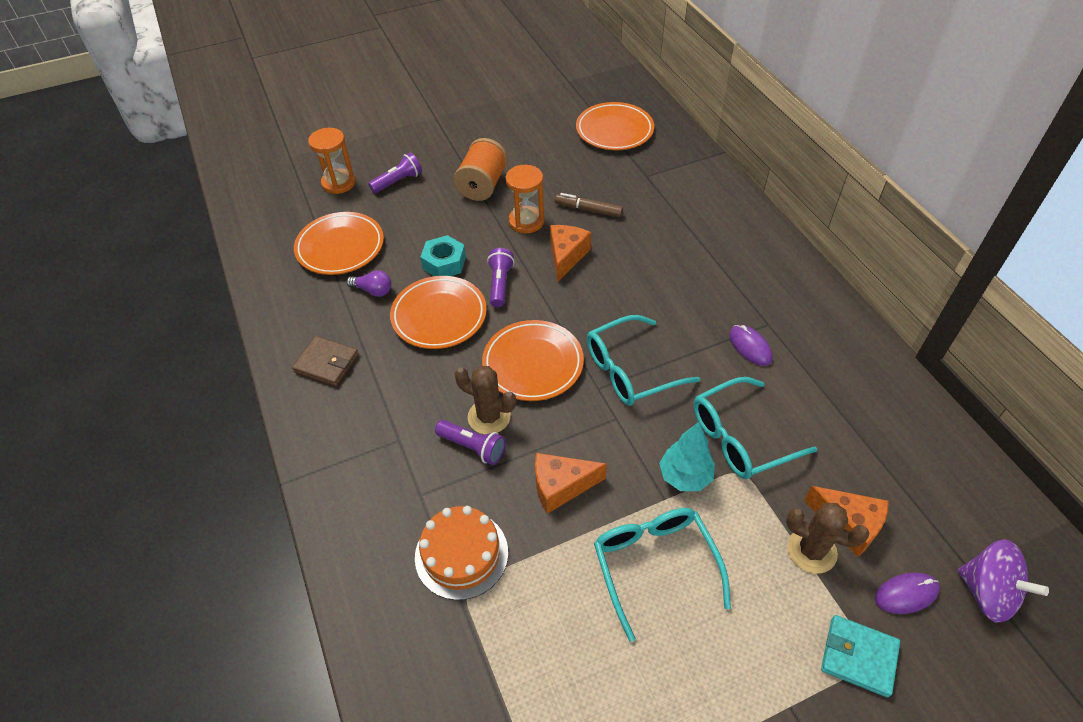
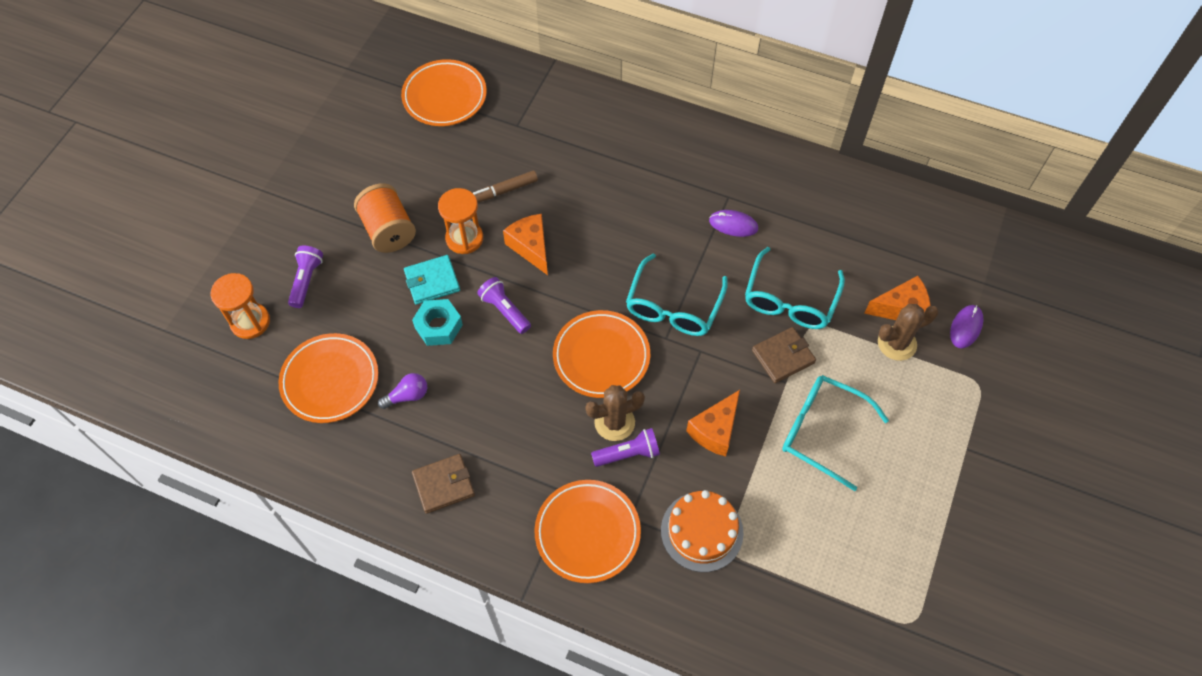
camera: 45 degrees left, 10 degrees up
orange plate [390,276,487,349] -> orange plate moved to [534,480,641,583]
turquoise tree [659,422,715,491] -> brown wallet [752,327,816,383]
turquoise wallet [821,615,900,698] -> turquoise wallet moved to [404,255,460,305]
purple spinning top [957,539,1049,622] -> none

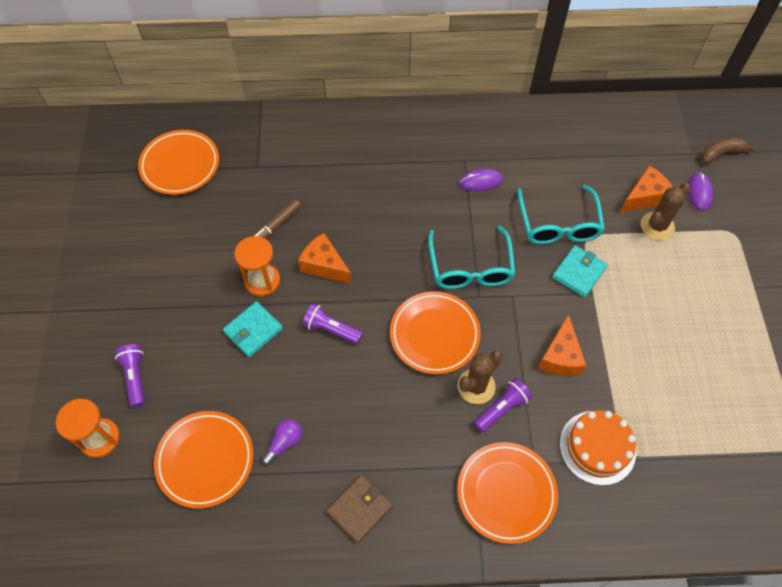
camera: 25 degrees left, 0 degrees up
orange spool [354,183,416,253] -> none
turquoise nut [412,299,463,346] -> none
brown wallet [752,327,816,383] -> turquoise wallet [552,245,608,297]
turquoise glasses [782,375,889,491] -> none
none -> brown banana [701,138,756,163]

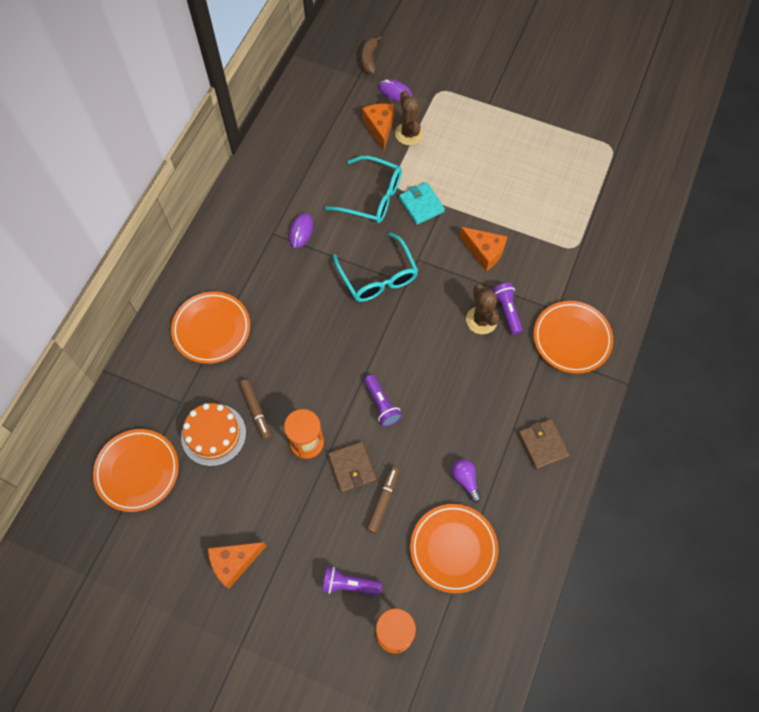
camera: 65 degrees left, 5 degrees up
turquoise wallet [223,301,283,357] -> brown wallet [328,441,376,493]
orange cheese [298,233,352,284] -> orange cheese moved to [208,542,266,589]
purple flashlight [302,303,363,344] -> purple flashlight turned 75 degrees counterclockwise [364,375,402,427]
orange plate [390,291,481,374] -> orange plate moved to [171,292,250,364]
turquoise glasses [428,225,515,289] -> turquoise glasses turned 45 degrees clockwise [333,232,418,302]
orange cake [560,410,636,486] -> orange cake moved to [181,403,246,466]
none -> brown marker [367,466,400,534]

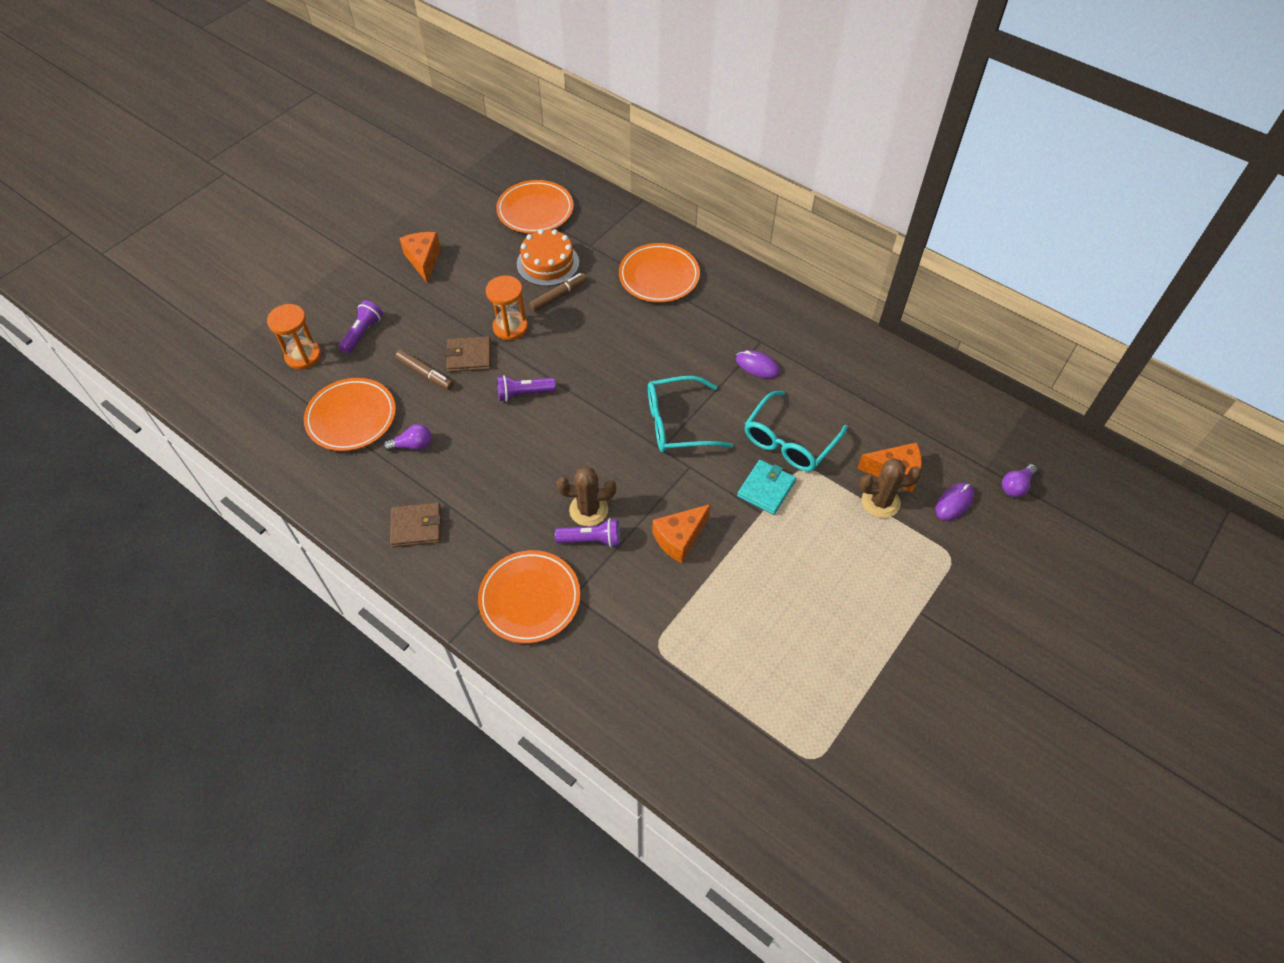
camera: 105 degrees right, 10 degrees down
brown marker [239,379,272,440] -> brown marker turned 150 degrees clockwise [529,273,587,312]
brown banana [361,35,382,74] -> purple light bulb [1002,464,1037,497]
turquoise wallet [399,182,445,225] -> turquoise wallet turned 45 degrees counterclockwise [737,460,796,515]

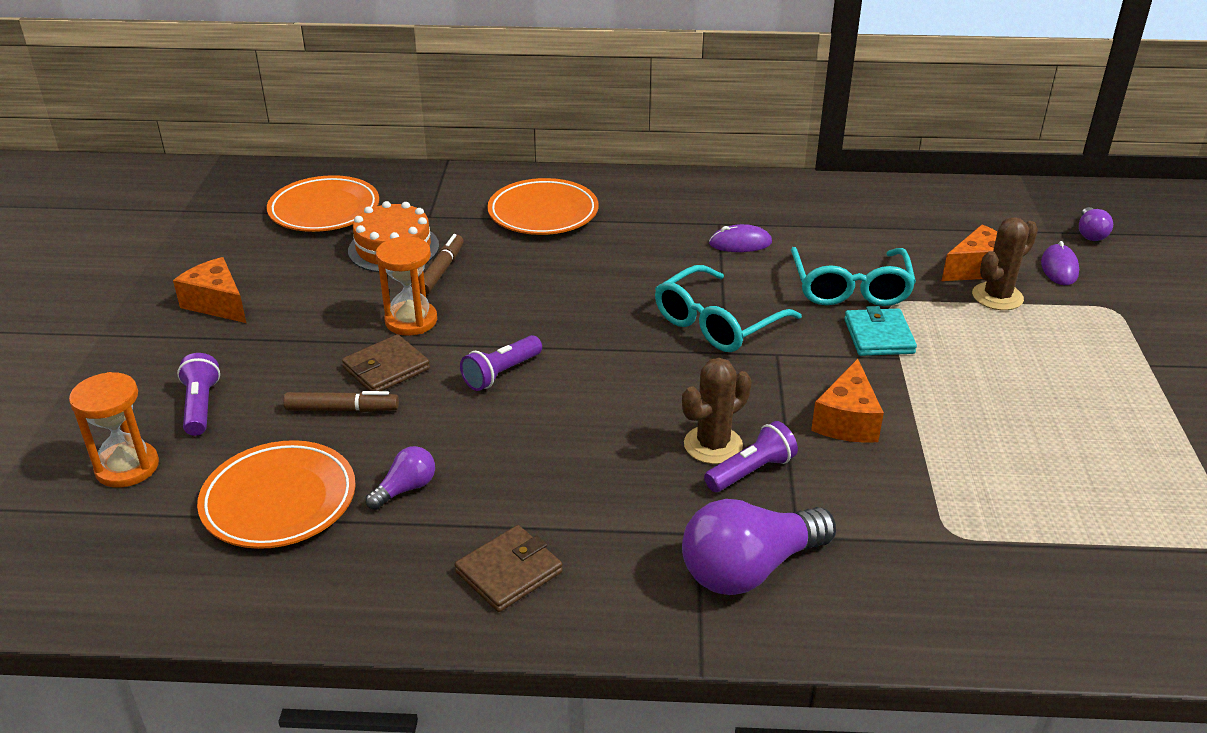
camera: 35 degrees left, 20 degrees down
orange plate [478,550,581,644] -> purple light bulb [682,499,836,595]

